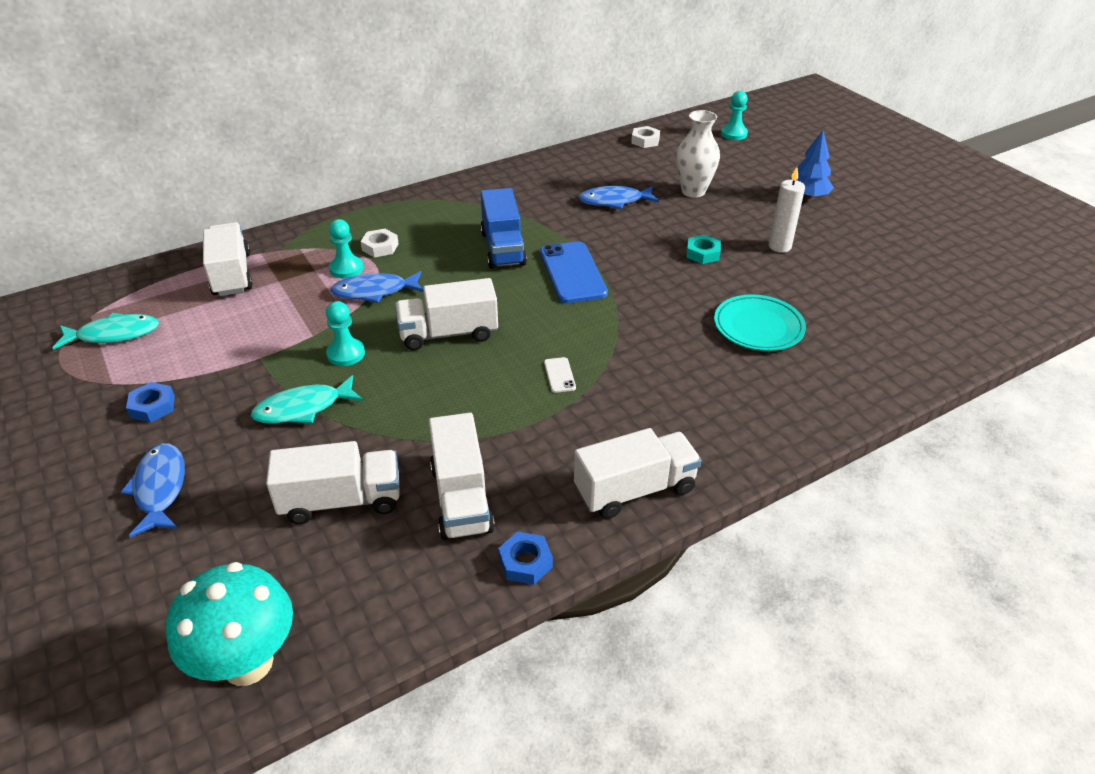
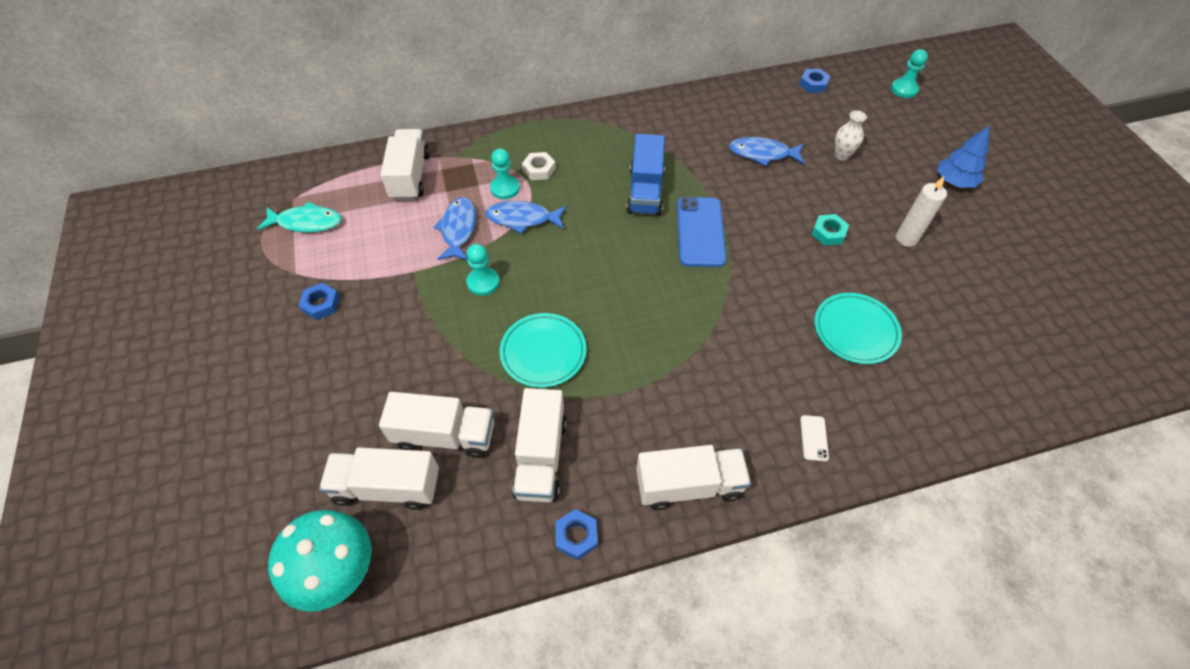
camera: 15 degrees right, 15 degrees up
blue fish [121,443,185,537] -> blue fish moved to [434,197,476,260]
turquoise fish [251,375,363,424] -> none
white truck [395,278,498,350] -> white truck moved to [319,447,439,510]
white phone [544,357,576,393] -> white phone moved to [800,415,829,461]
white nut [631,126,660,148] -> blue nut [799,69,831,93]
white vase [676,110,720,198] -> white vase [835,110,867,160], size x0.63
none -> turquoise plate [500,313,587,388]

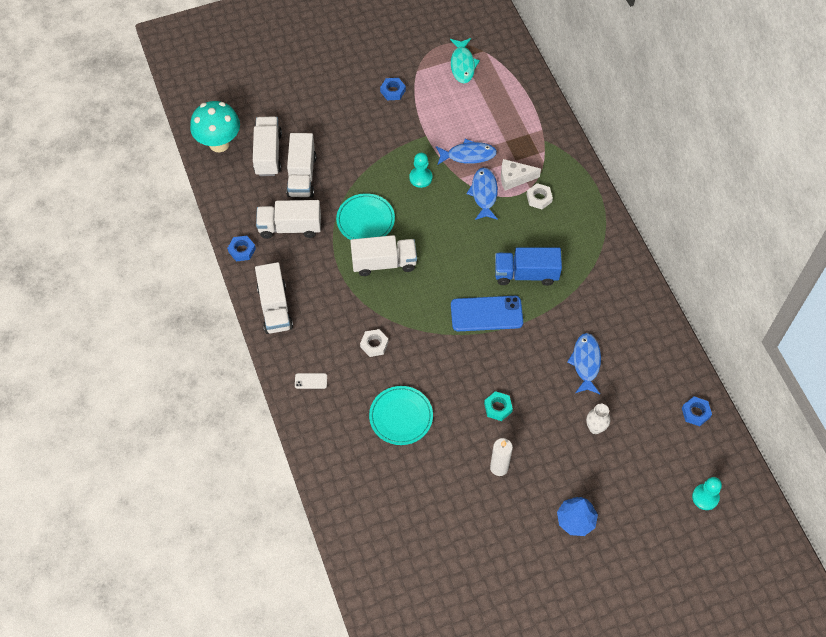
camera: 85 degrees right, 5 degrees up
white truck [380,129,430,200] -> white truck moved to [350,235,417,276]
turquoise pawn [490,148,520,199] -> white cheese [501,159,541,190]
none -> white nut [360,329,389,357]

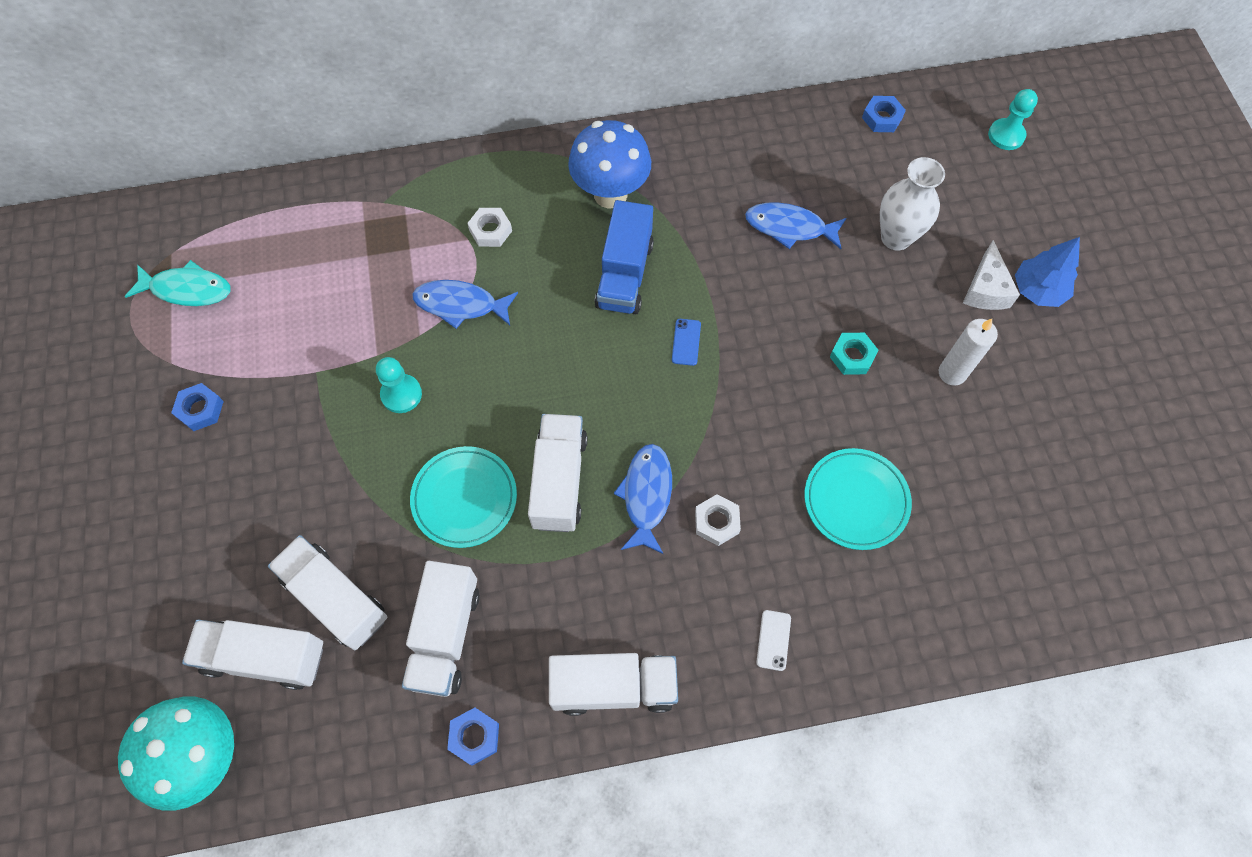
camera: 80 degrees left, 5 degrees up
white truck [286,133,317,197] -> white truck turned 150 degrees counterclockwise [268,535,387,650]
blue fish [436,139,497,165] -> blue fish moved to [614,444,672,554]
blue phone [451,296,523,331] -> blue phone [672,319,701,366], size x0.44
white cheese [501,159,541,190] -> white cheese moved to [963,240,1020,310]
white vase [586,404,610,434] -> white vase [880,157,945,251], size x1.58
none -> blue mushroom [568,120,651,208]

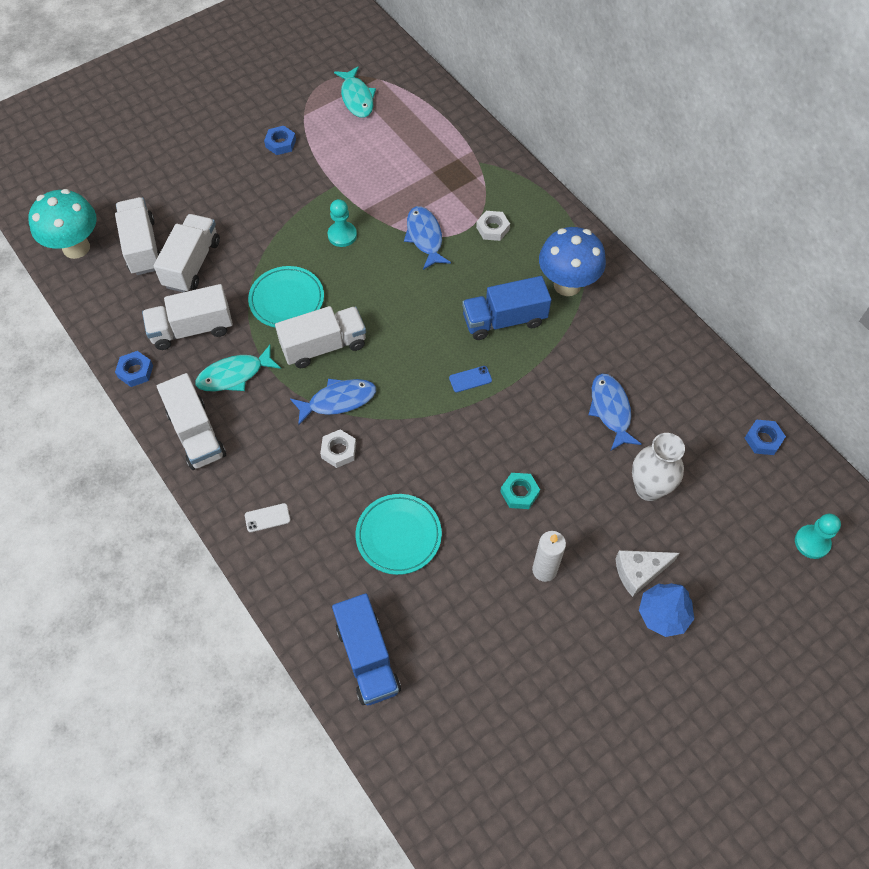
camera: 65 degrees right, 5 degrees down
none -> turquoise fish [196,345,281,392]
none -> blue truck [332,593,401,705]

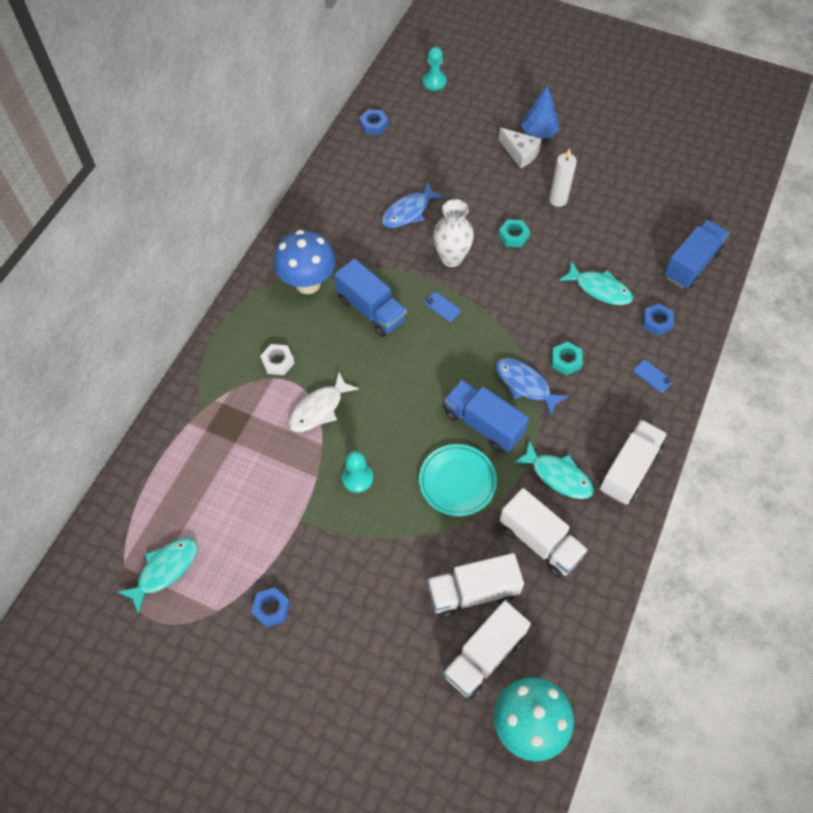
camera: 120 degrees left, 0 degrees up
blue nut [115,351,153,387] -> blue nut moved to [643,303,674,336]
white phone [245,503,290,532] -> blue phone [633,360,673,393]
white truck [275,306,366,368] -> blue truck [444,380,529,452]
white nut [320,429,356,468] -> turquoise nut [552,342,583,375]
turquoise plate [356,494,442,575] -> turquoise fish [559,261,633,305]
blue fish [404,206,451,270] -> white fish [288,372,359,432]
white vase [632,433,685,501] -> white vase moved to [433,199,474,267]

